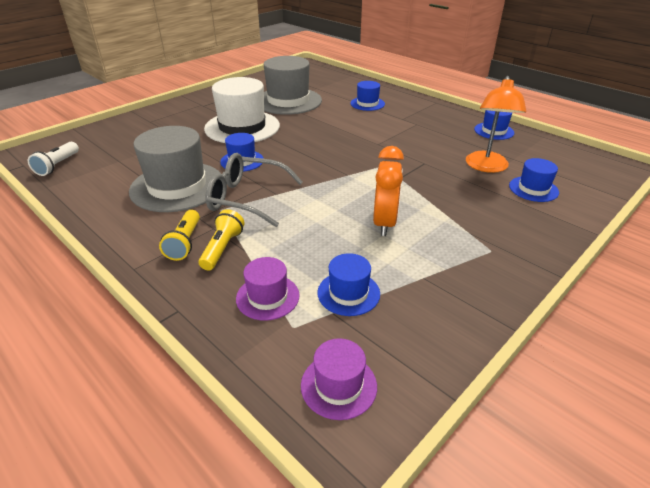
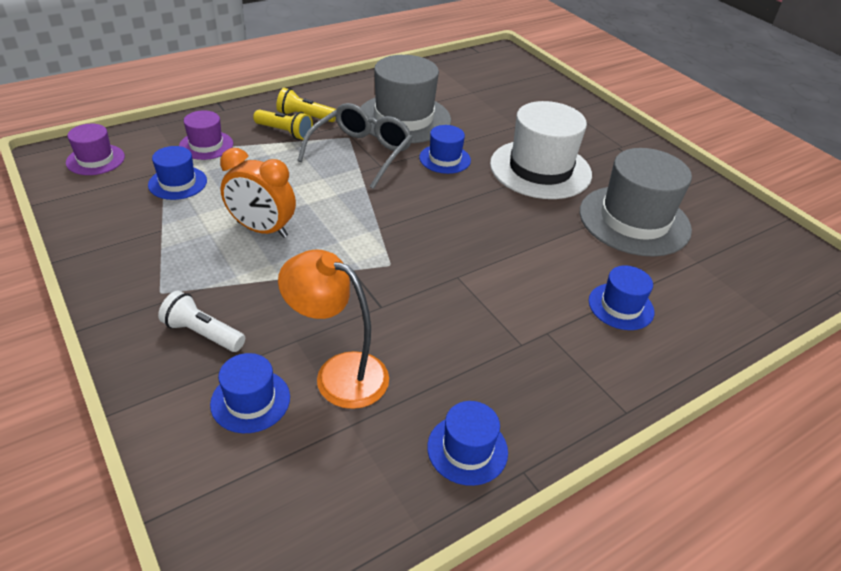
camera: 100 degrees right, 5 degrees up
white flashlight [28,142,79,176] -> white flashlight moved to [158,291,245,352]

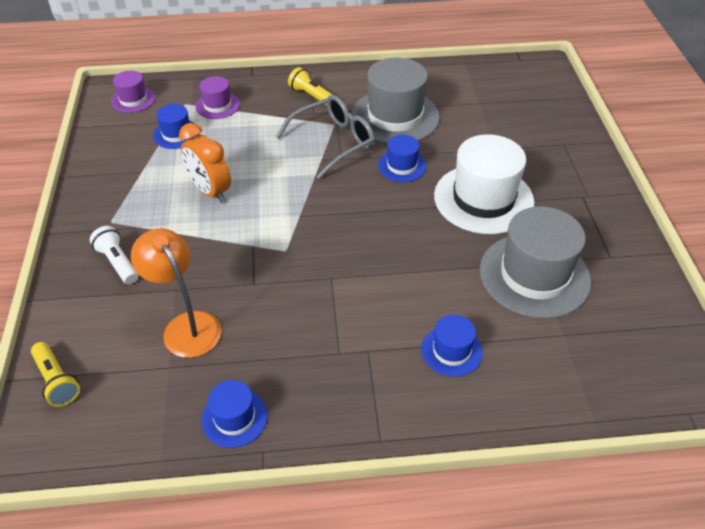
camera: 30 degrees right, 5 degrees up
blue hat [210,353,290,433] -> none
yellow flashlight [253,109,313,140] -> yellow flashlight moved to [31,342,80,407]

